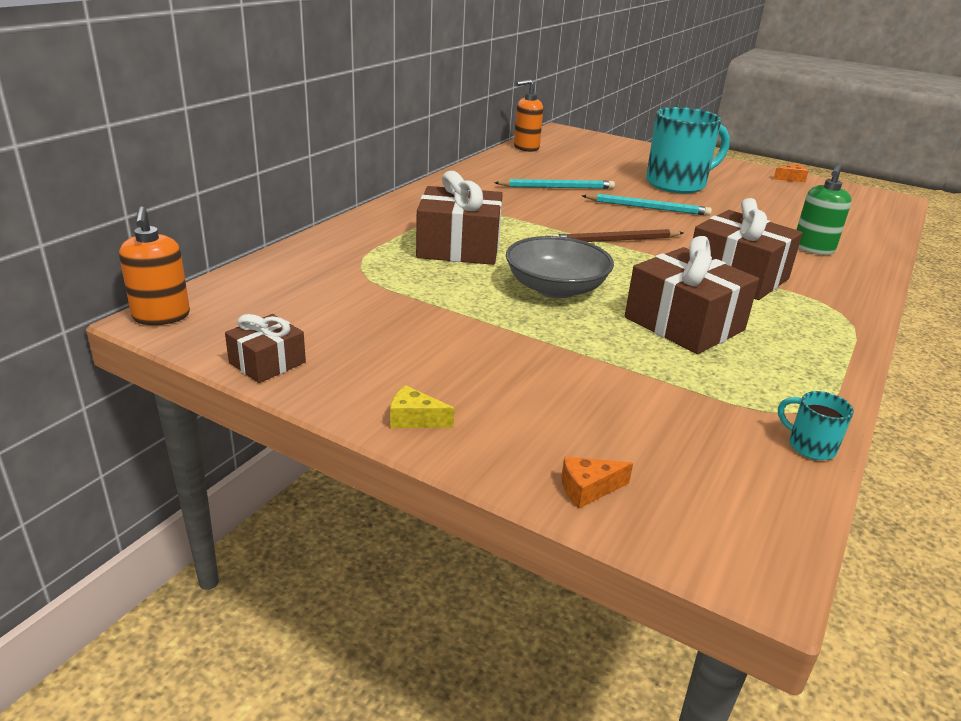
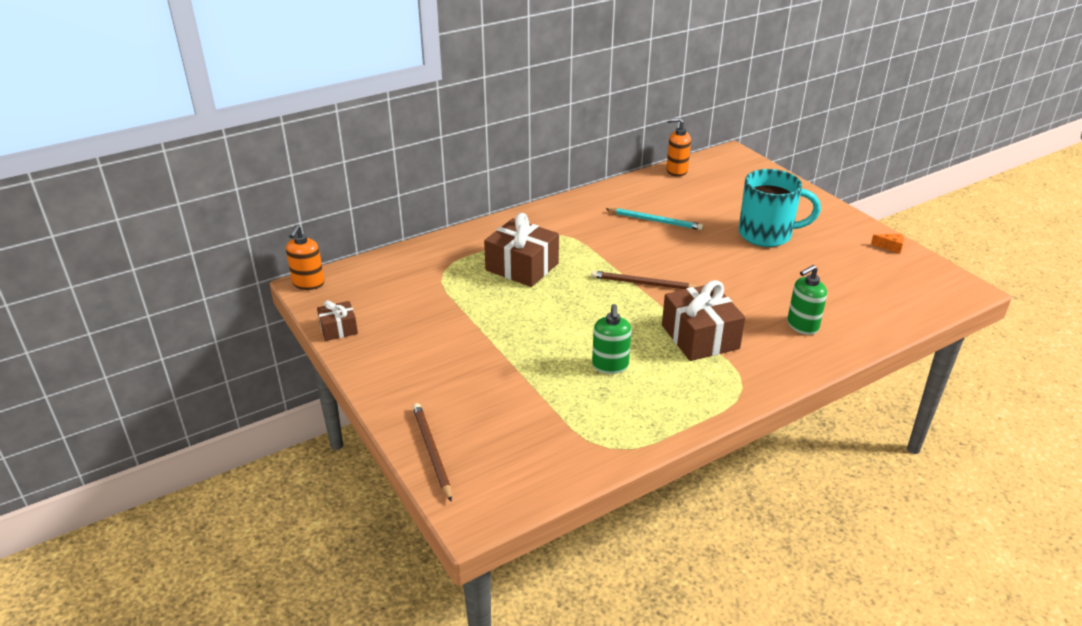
camera: 30 degrees right, 5 degrees up
yellow cheese [390,385,455,428] -> none
grey bowl [506,236,614,298] -> none
orange cheese [561,457,633,508] -> brown pencil [413,403,452,502]
turquoise pencil [582,194,712,216] -> none
brown gift [625,236,759,354] -> green soap dispenser [592,304,631,374]
turquoise mug [778,391,854,460] -> none

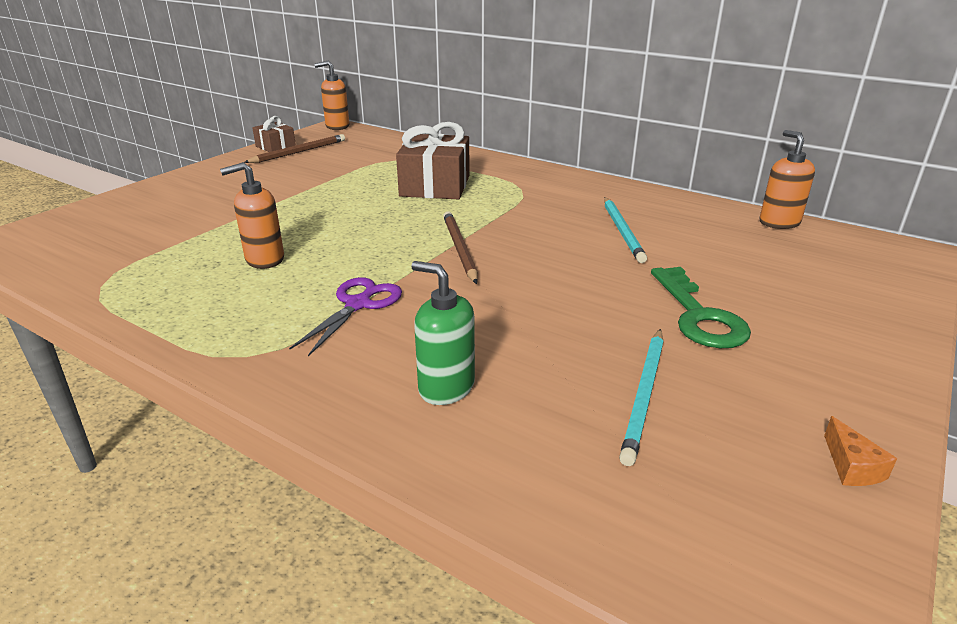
camera: 65 degrees right, 5 degrees down
brown pencil [413,403,452,502] -> brown pencil moved to [244,134,345,163]
green soap dispenser [592,304,631,374] -> orange soap dispenser [220,162,284,269]
brown gift [662,280,745,361] -> purple scissors [289,277,402,356]
turquoise mug [739,169,821,247] -> green key [651,267,751,348]
none -> turquoise pencil [619,329,664,466]

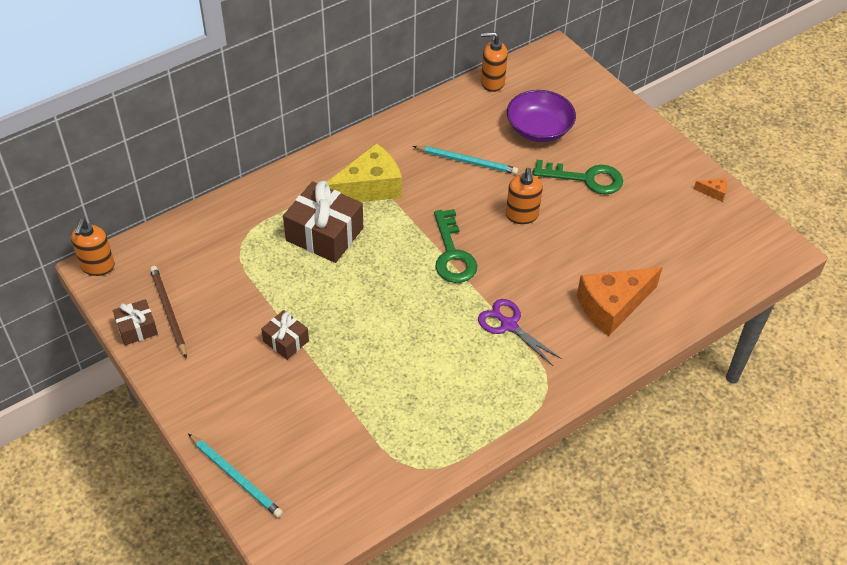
camera: 70 degrees left, 20 degrees up
orange soap dispenser [220,162,284,269] -> orange soap dispenser moved to [506,168,543,224]
green soap dispenser [411,261,475,405] -> orange cheese [577,267,662,336]
brown pencil [443,211,478,284] -> green key [434,209,477,283]
turquoise pencil [619,329,664,466] -> turquoise pencil moved to [188,434,283,518]
none -> brown gift [261,310,309,360]
none -> yellow cheese [327,143,402,202]
none -> purple bowl [507,90,576,142]

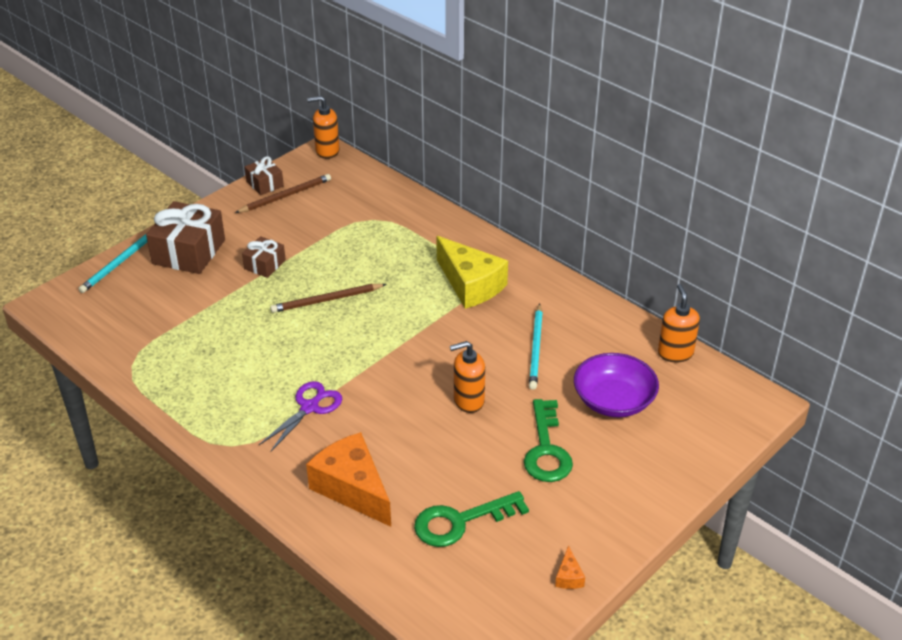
camera: 80 degrees right, 10 degrees down
brown gift [283,181,363,263] -> brown gift moved to [146,201,225,274]
green key [434,209,477,283] -> green key moved to [414,491,529,547]
none -> brown pencil [270,284,387,313]

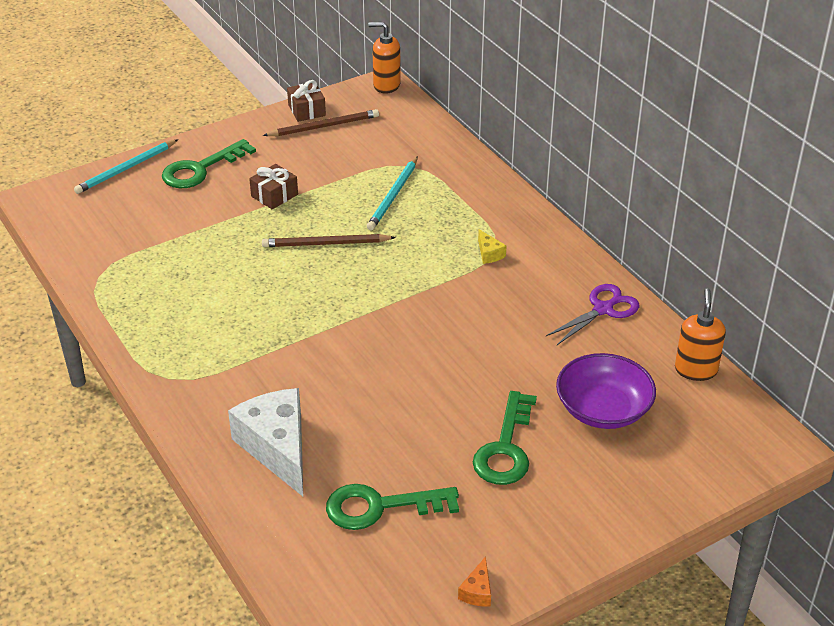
camera: 15 degrees right, 0 degrees up
brown gift [146,201,225,274] -> green key [162,139,256,188]
purple scissors [259,381,342,452] -> purple scissors moved to [546,284,639,345]
orange cheese [306,432,391,527] -> white cheese [228,388,303,496]
yellow cheese [437,236,508,309] -> yellow cheese [478,229,507,264], size x0.40
orange soap dispenser [450,341,485,413] -> none
turquoise pencil [529,303,543,390] -> turquoise pencil moved to [367,156,418,230]

